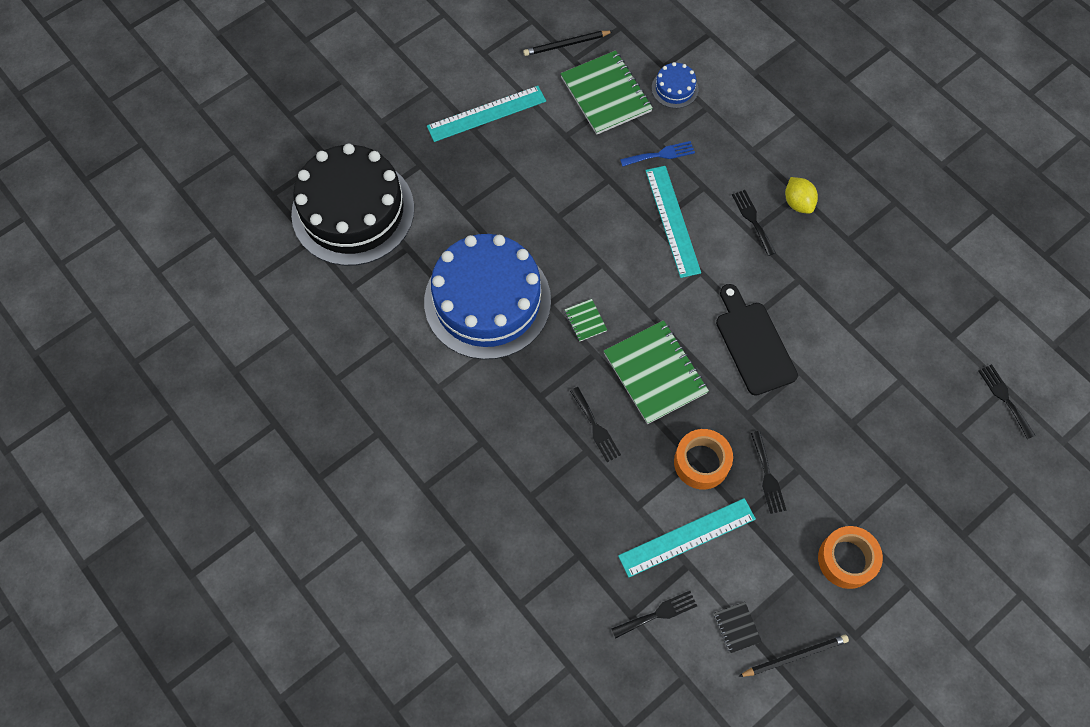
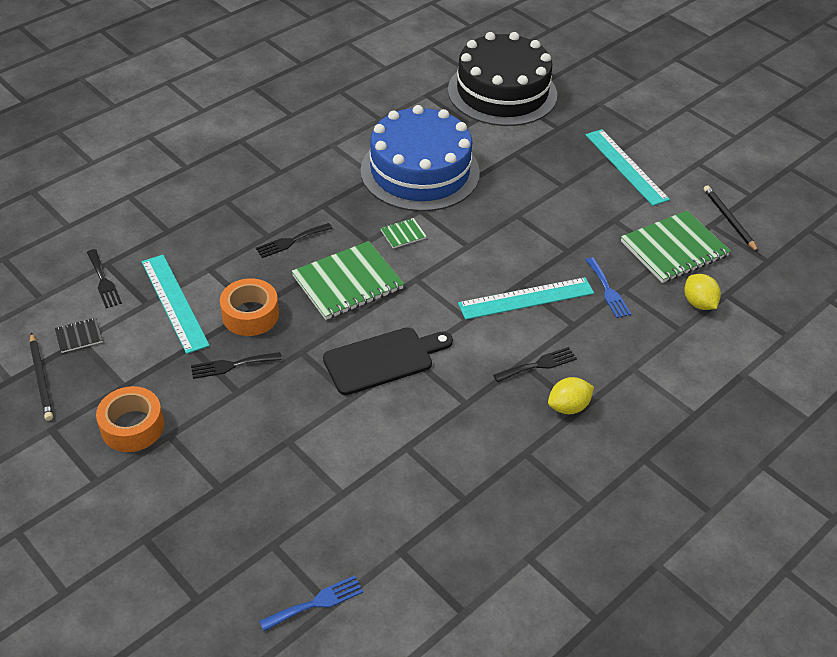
camera: 85 degrees right, 20 degrees down
blue cake [652,62,698,108] -> yellow lemon [684,274,721,310]
black fork [978,364,1036,439] -> blue fork [259,576,363,631]

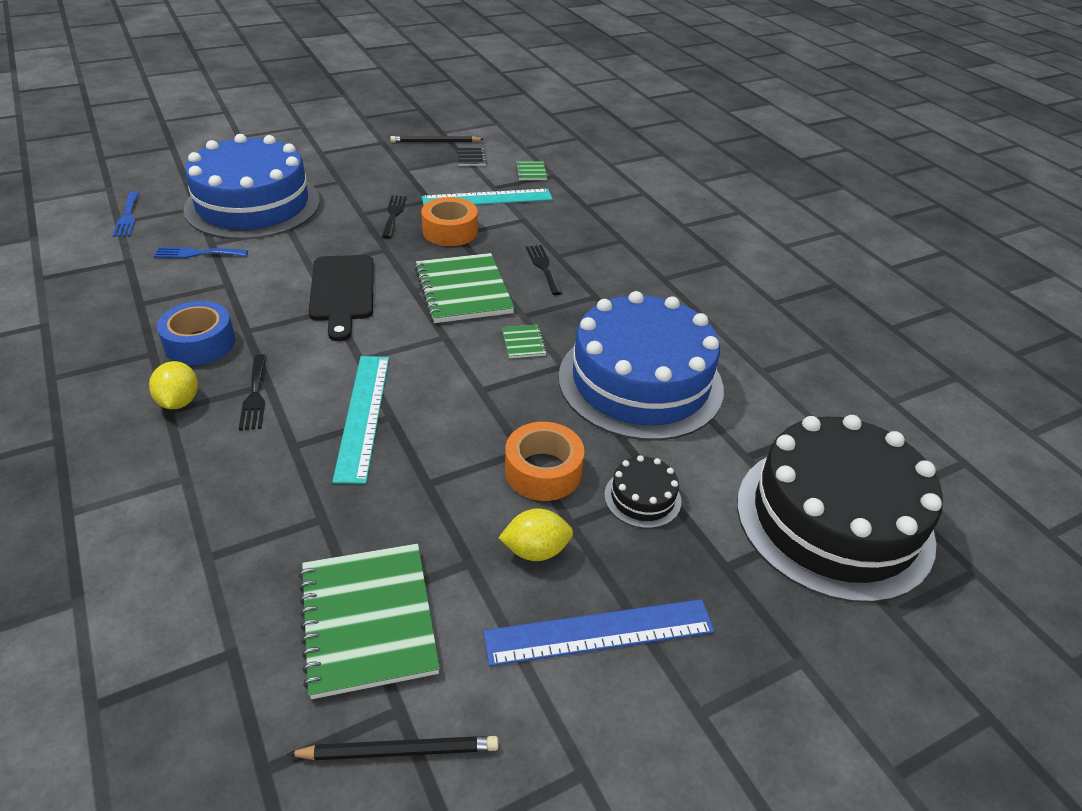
camera: 105 degrees right, 5 degrees down
black fork [87,249,122,308] -> green notebook [515,162,547,180]
orange tape [96,386,164,452] -> orange tape moved to [505,422,584,501]
turquoise ruler [586,129,670,206] -> blue ruler [483,599,715,666]
blue fork [586,257,631,318] -> blue fork moved to [154,247,248,258]
yellow lemon [684,274,721,310] -> yellow lemon moved to [499,508,573,561]
none -> blue tape [157,301,235,365]
none -> blue cake [183,134,320,240]
none -> black cake [604,455,681,528]

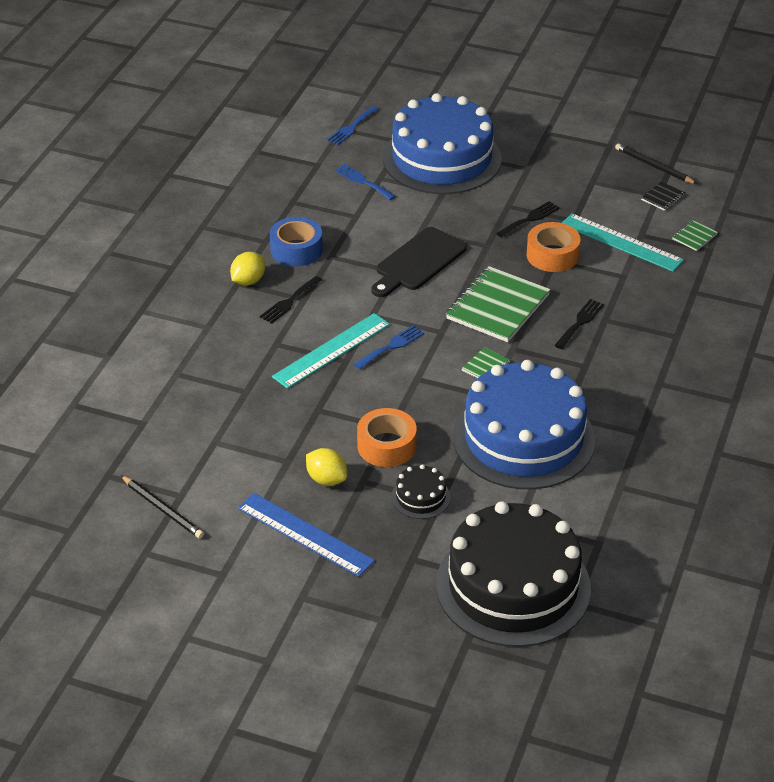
camera: 50 degrees right, 0 degrees up
green notebook [299,544,440,699] -> none
none -> blue fork [354,325,424,369]

